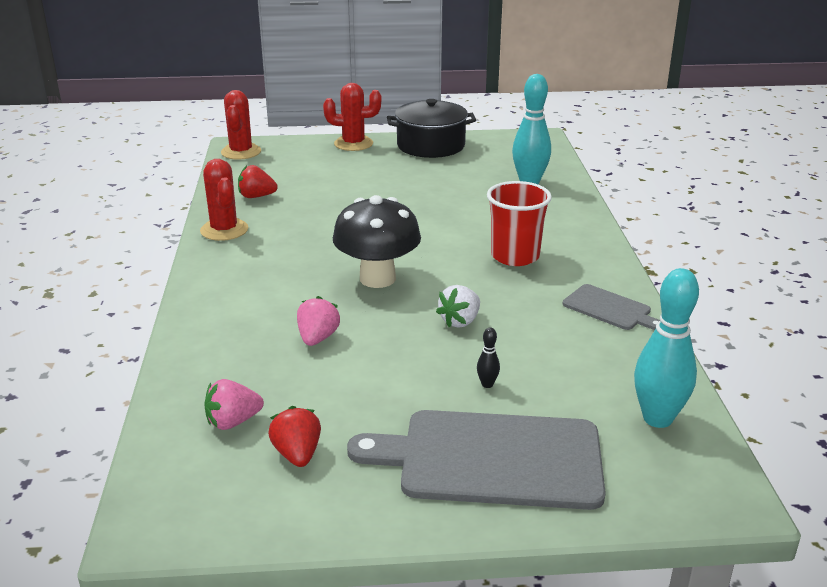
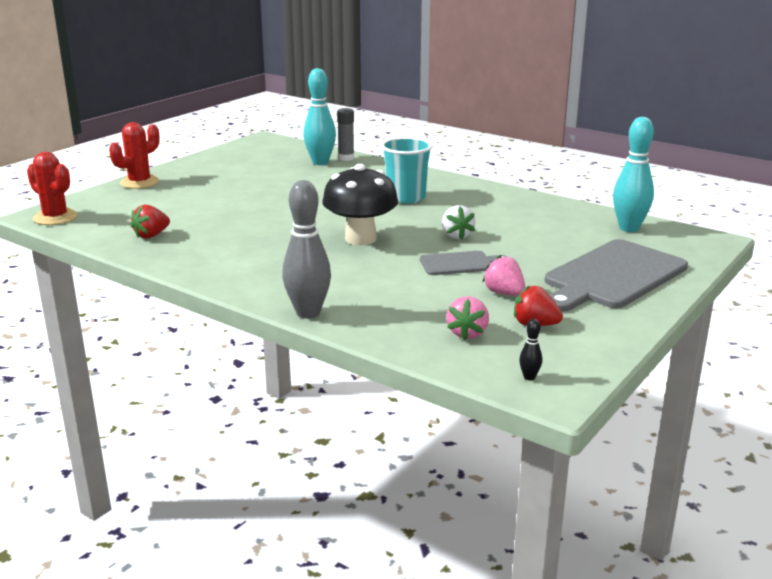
camera: 50 degrees left, 5 degrees down
red cactus [200,159,248,241] -> none
pink strawberry [297,296,340,346] -> pink strawberry moved to [482,255,526,296]
black pot [387,99,476,158] -> none
black bowling pin [477,327,500,388] -> black bowling pin moved to [519,319,542,380]
red cup [487,181,552,266] -> turquoise cup [381,137,433,204]
grey cutting board [563,284,660,330] -> grey cutting board moved to [420,251,507,275]
none -> grey bowling pin [282,180,331,319]
none -> grey glue stick [337,108,354,161]

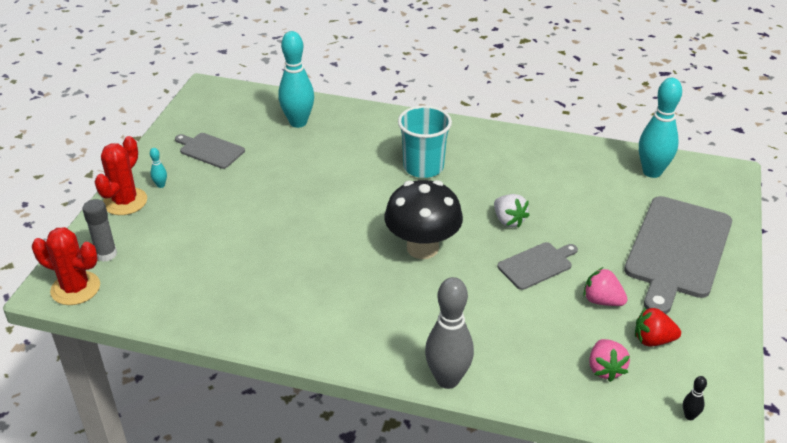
camera: 20 degrees left, 15 degrees up
red strawberry [130,205,170,239] -> none
grey glue stick [337,108,354,161] -> grey glue stick moved to [82,199,117,262]
none -> turquoise bowling pin [150,148,167,188]
none -> grey cutting board [175,133,245,169]

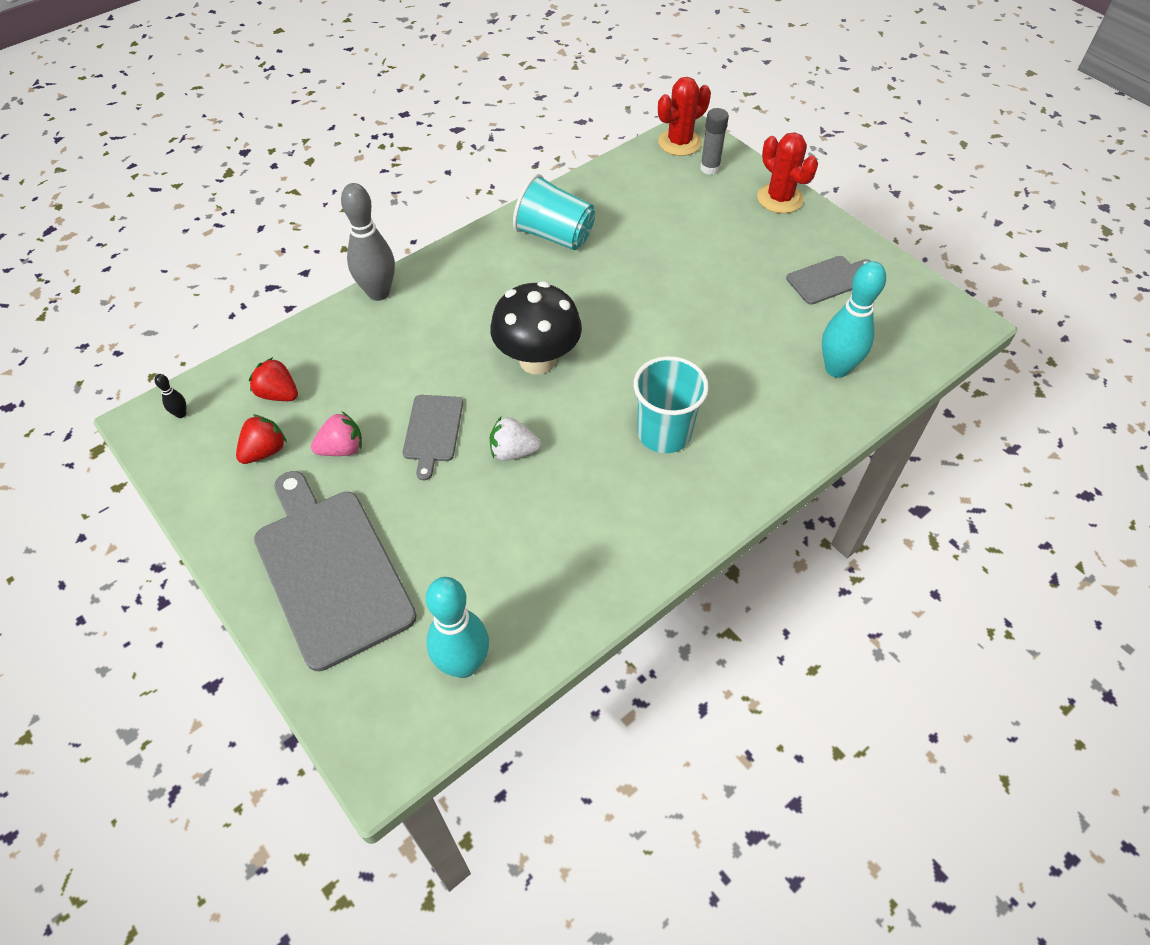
camera: 125 degrees right, 15 degrees up
turquoise bowling pin [150,148,167,188] -> none
pink strawberry [589,339,630,382] -> red strawberry [249,357,298,401]
none -> turquoise cup [513,174,595,250]

